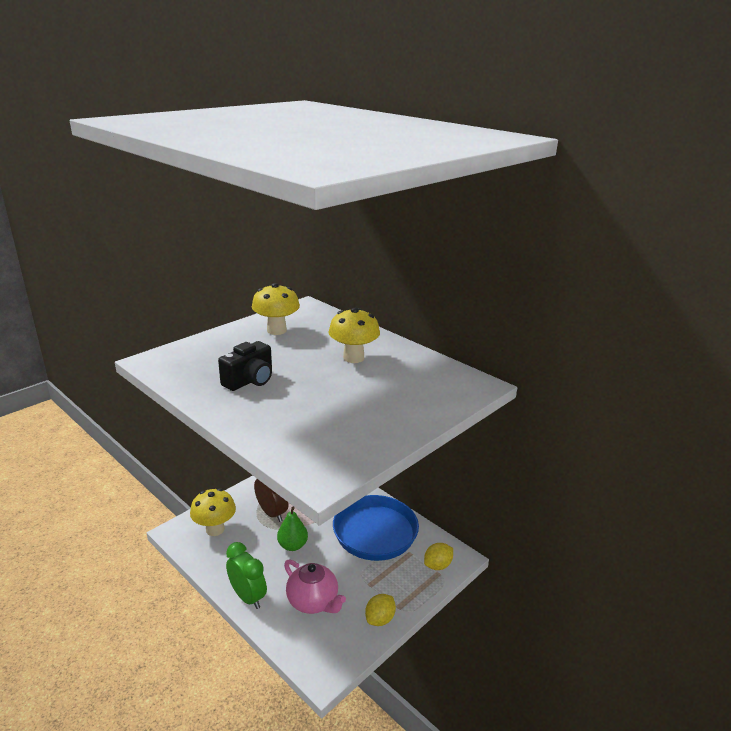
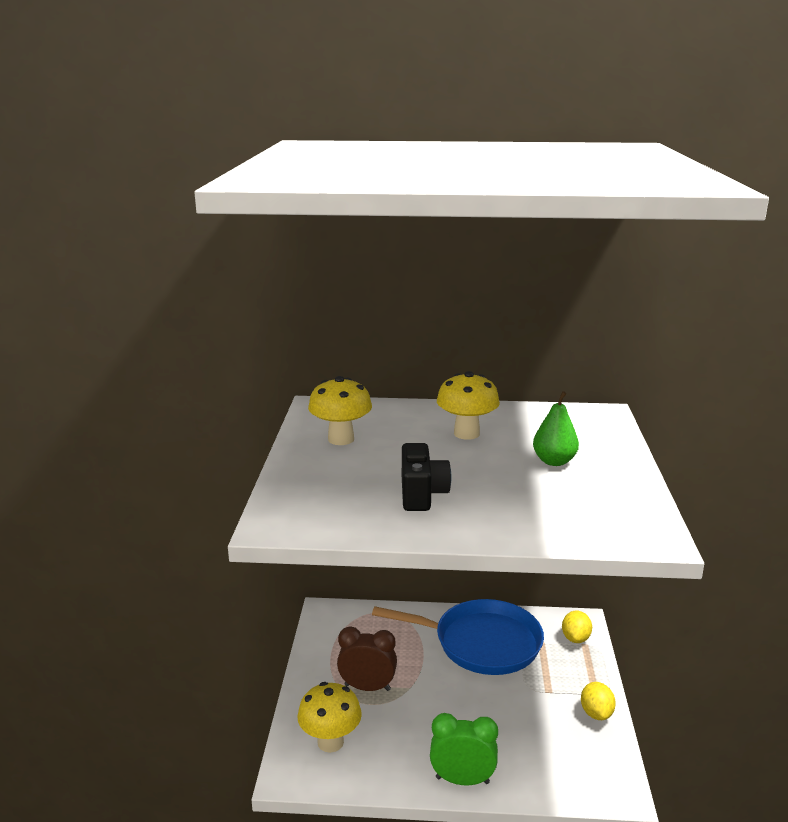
camera: 40 degrees left, 5 degrees down
green pear [277,507,308,551] -> green pear moved to [533,391,579,466]
pink teapot [284,559,346,614] -> none

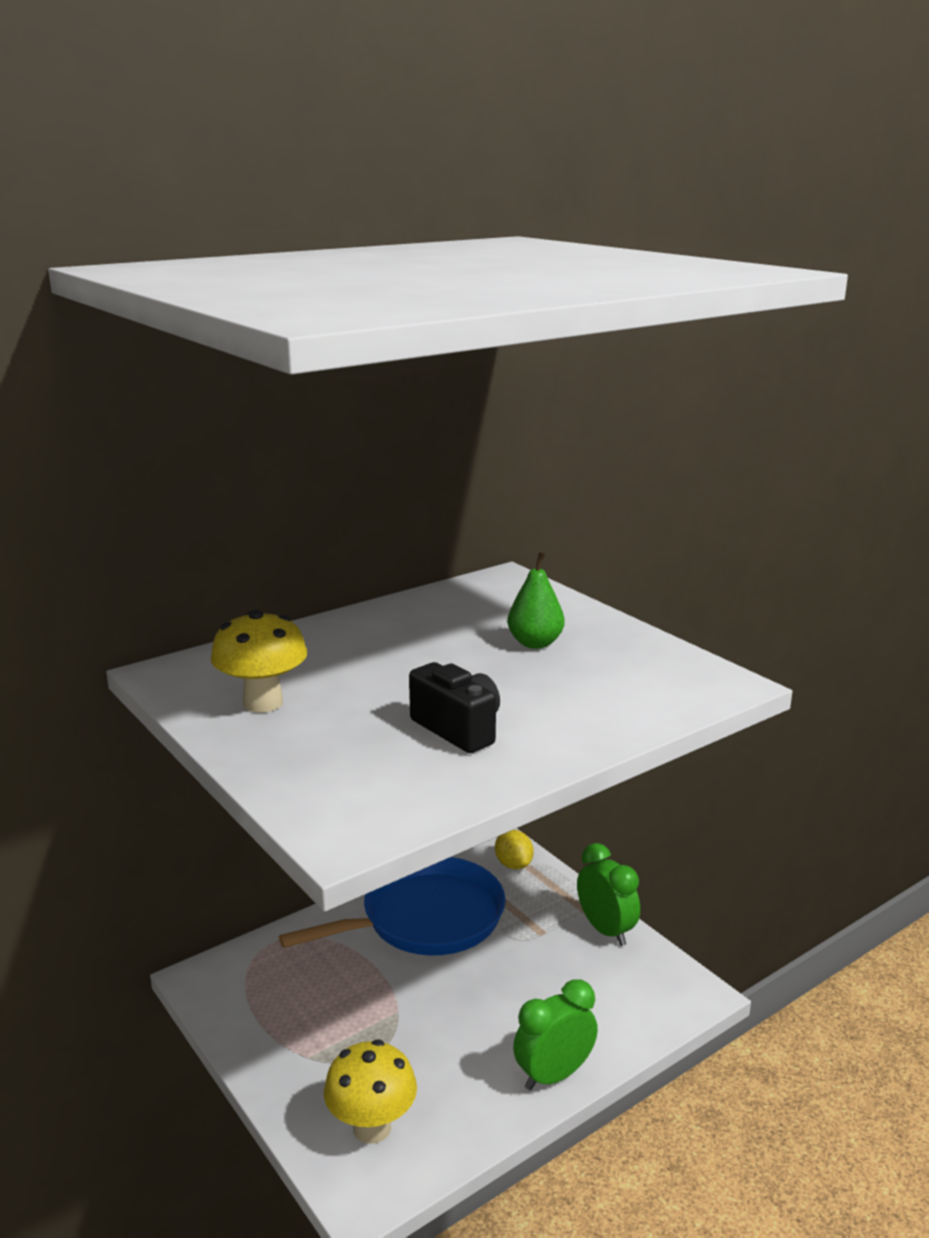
camera: 40 degrees left, 0 degrees up
brown clock [337,627,397,691] -> none
yellow mushroom [437,371,500,440] -> none
yellow lemon [581,682,616,720] -> green clock [577,843,640,946]

